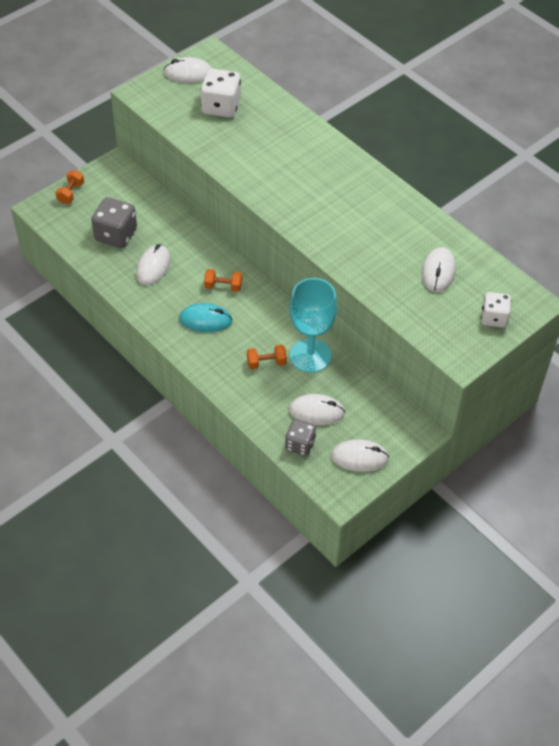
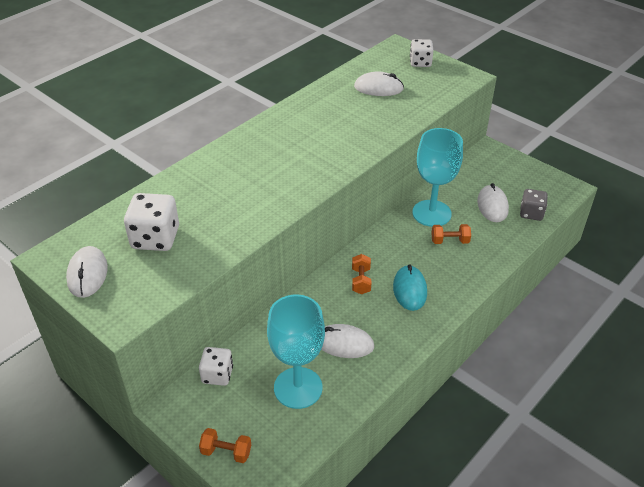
camera: 95 degrees left, 10 degrees down
grey dice [91,197,137,248] -> turquoise goblet [267,295,325,409]
orange dumbbell [247,345,287,369] -> orange dumbbell turned 75 degrees counterclockwise [431,224,471,244]
white mouse [331,439,389,472] -> none
none -> white dice [199,347,233,386]

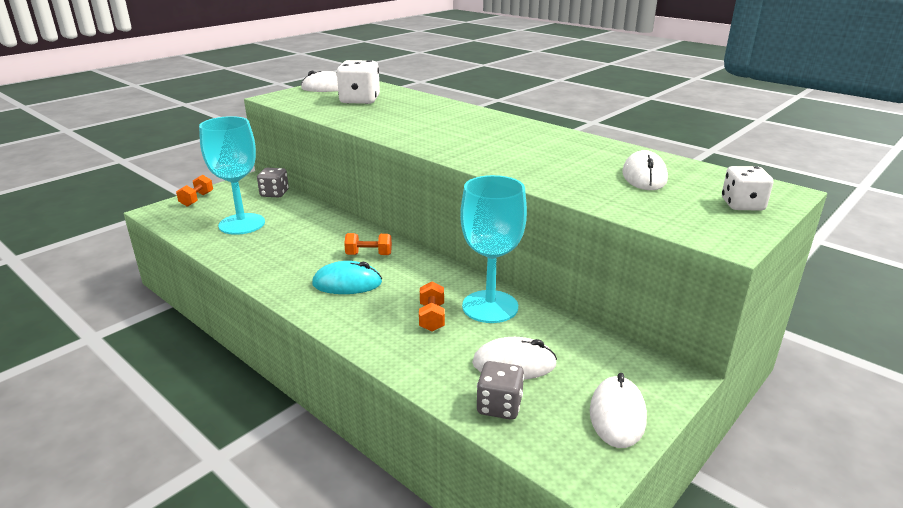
camera: 90 degrees right, 15 degrees down
white dice [199,347,233,386] -> grey dice [257,168,289,197]
white mouse [321,324,374,358] -> white mouse moved to [590,373,647,448]

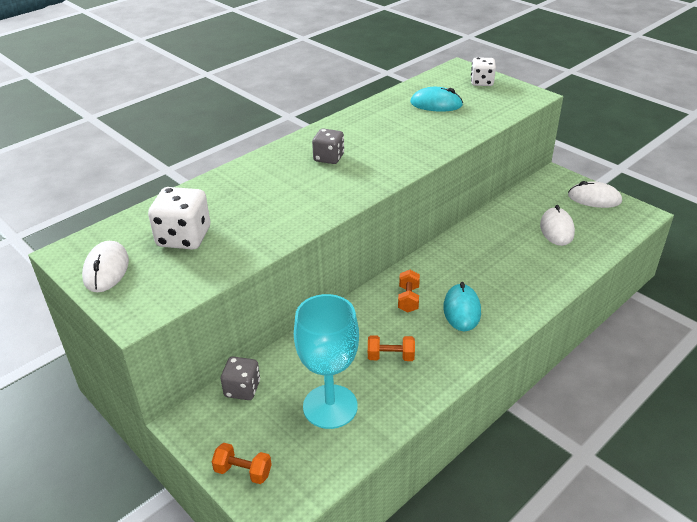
camera: 85 degrees left, 10 degrees up
orange dumbbell [419,281,445,331] -> orange dumbbell moved to [368,335,415,361]
turquoise goblet [460,175,527,323] -> none
grey dice [477,361,524,420] -> grey dice moved to [312,129,344,164]
white mouse [622,150,668,190] -> turquoise mouse [410,87,463,112]

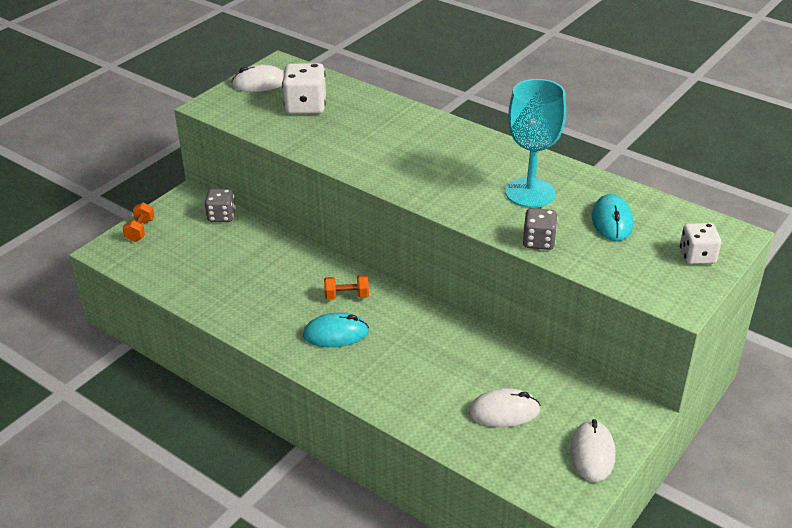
camera: 80 degrees right, 0 degrees up
turquoise goblet [294,294,359,429] -> turquoise goblet moved to [505,79,566,208]
grey dice [312,129,344,164] -> grey dice moved to [523,208,558,250]
orange dumbbell [368,335,415,361] -> none

